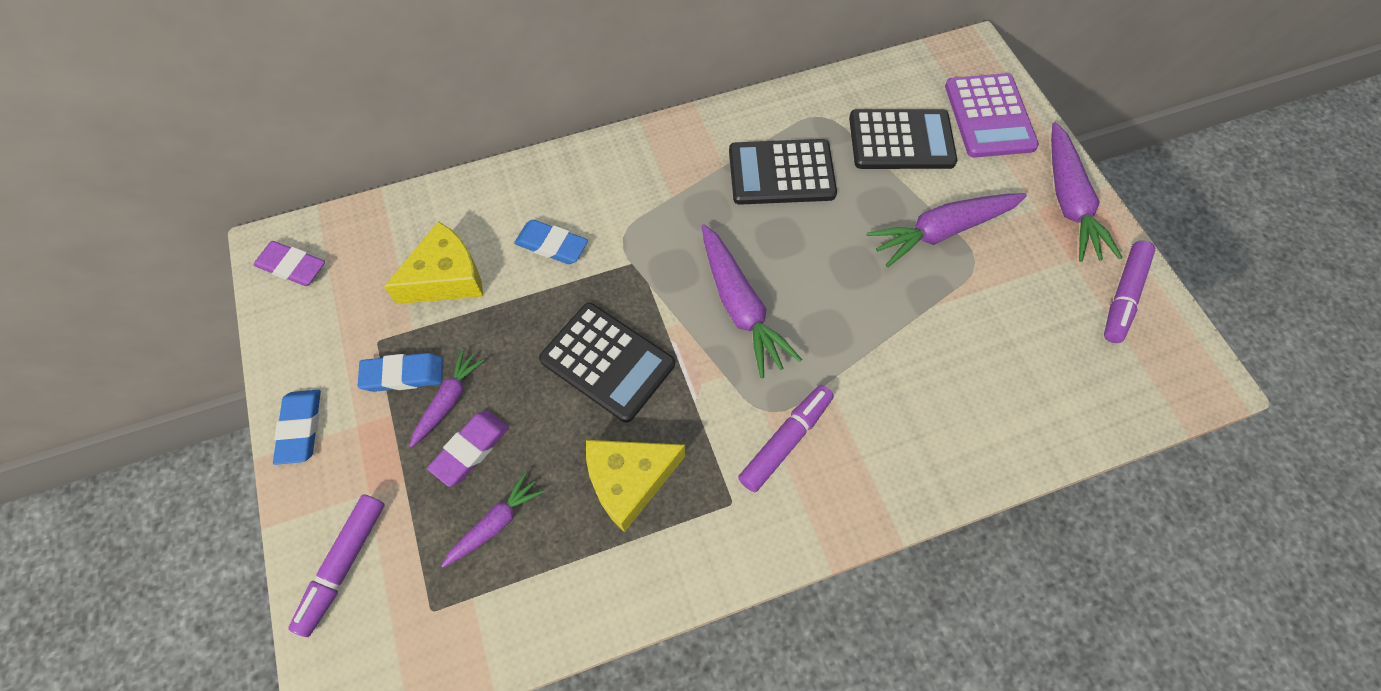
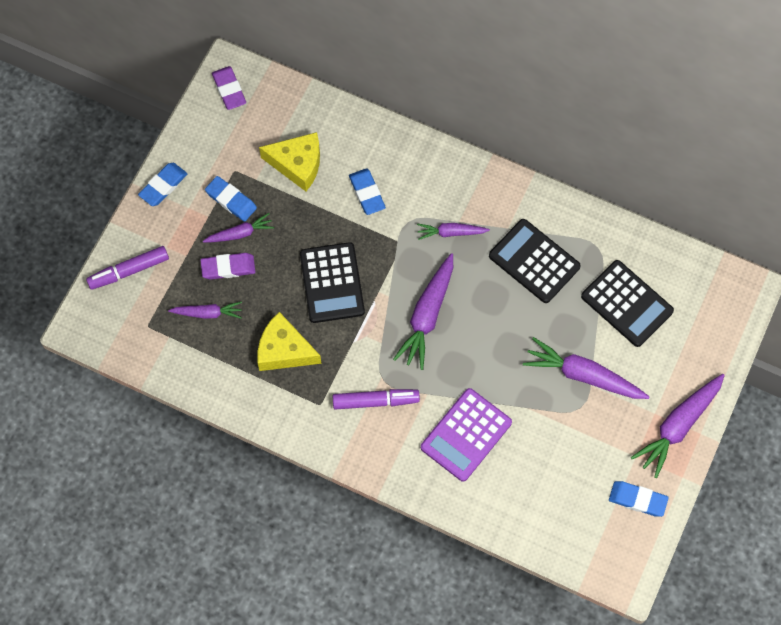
camera: 45 degrees right, 5 degrees up
purple calculator [945,73,1039,158] -> purple calculator moved to [421,388,512,482]
purple marker [1104,241,1155,343] -> blue eraser [609,481,669,517]
none -> purple carrot [417,223,490,240]

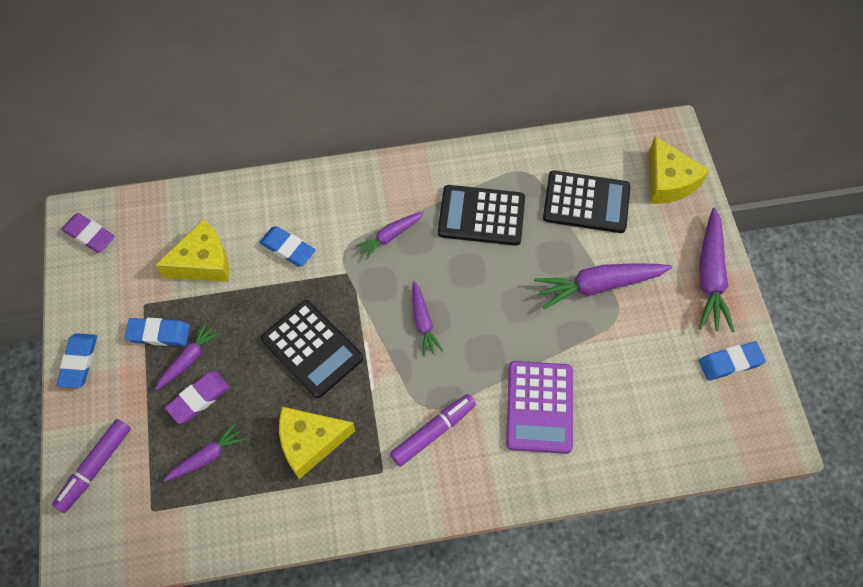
camera: 35 degrees left, 5 degrees down
purple carrot [393,253,453,370] -> purple carrot [412,281,443,356], size x0.58
none -> yellow cheese [649,136,709,204]

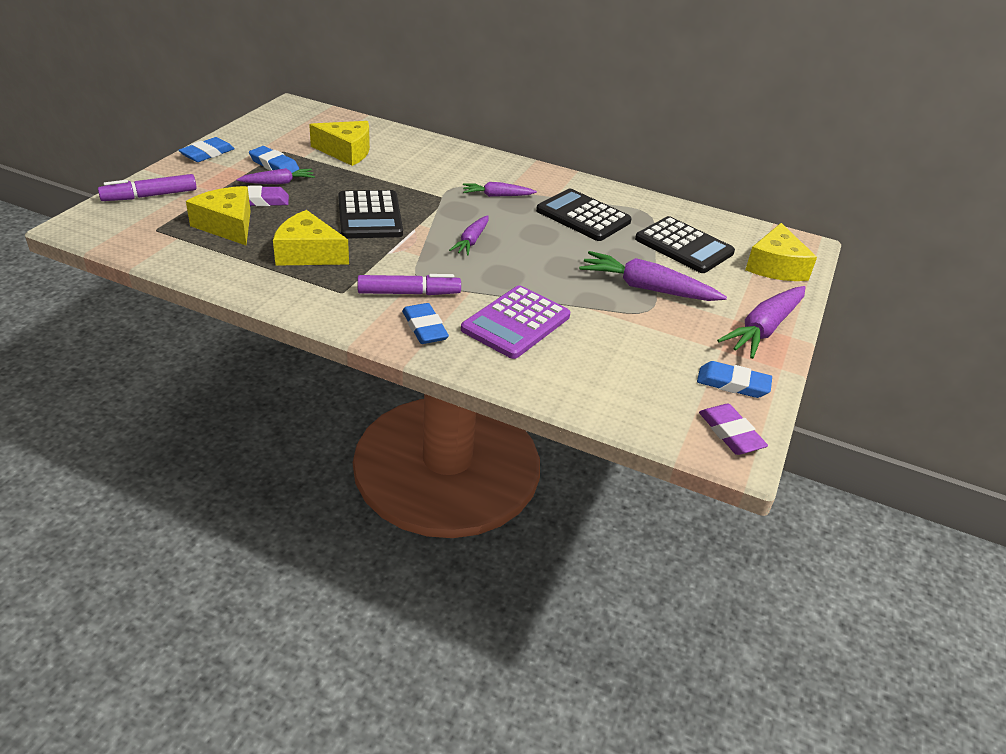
camera: 30 degrees right, 25 degrees down
purple eraser [61,213,115,253] -> purple eraser moved to [699,404,768,455]
purple carrot [164,423,246,481] -> yellow cheese [186,186,251,245]
blue eraser [259,226,316,267] -> blue eraser moved to [402,303,449,344]

